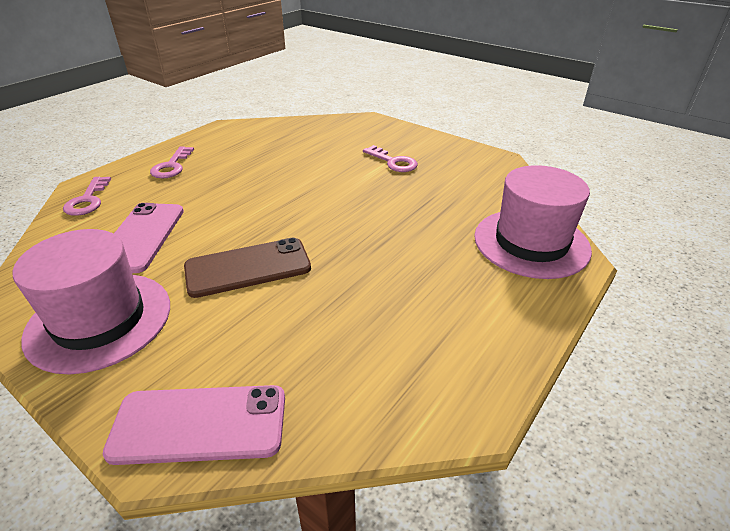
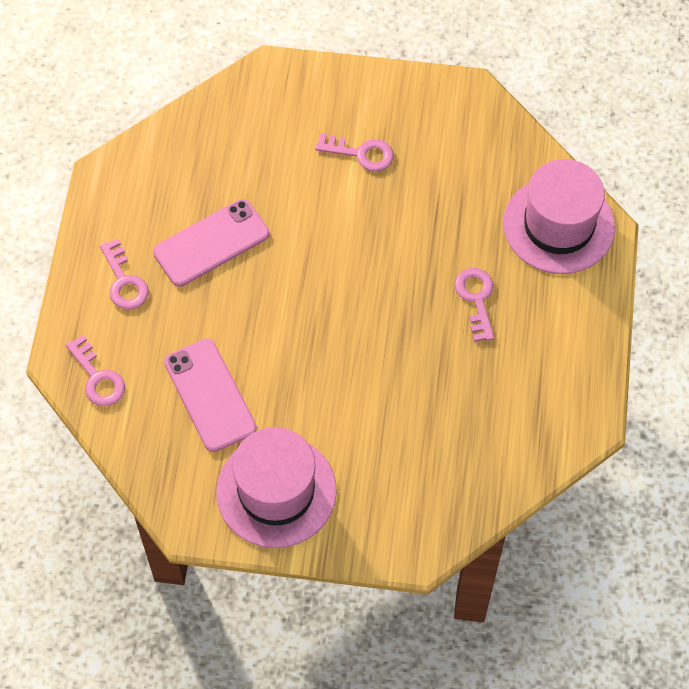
camera: 30 degrees left, 25 degrees up
pink phone [103,385,285,465] -> pink phone moved to [153,199,269,287]
brown phone [184,238,311,298] -> none
none -> pink key [455,268,494,342]

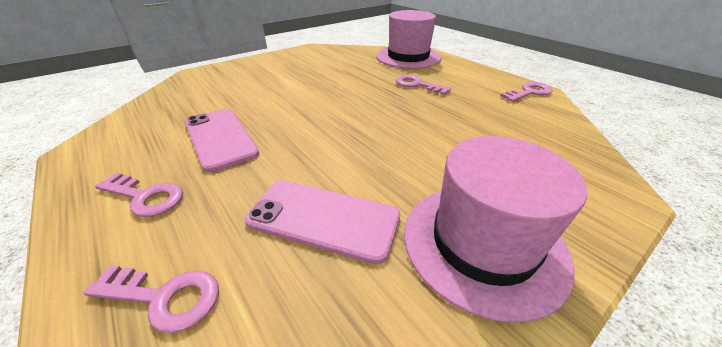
camera: 45 degrees left, 25 degrees down
pink phone [153,199,269,287] -> pink phone turned 45 degrees counterclockwise [185,109,259,172]
pink key [315,133,394,172] -> pink key moved to [500,82,553,102]

